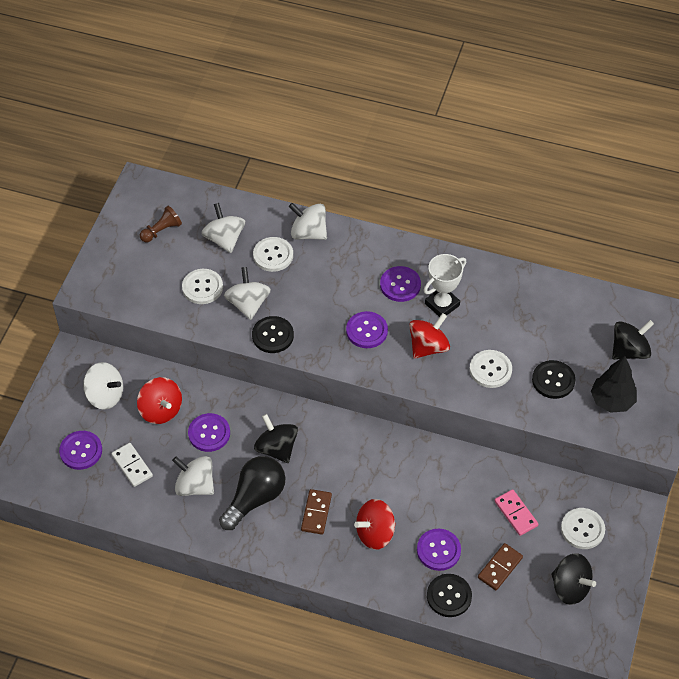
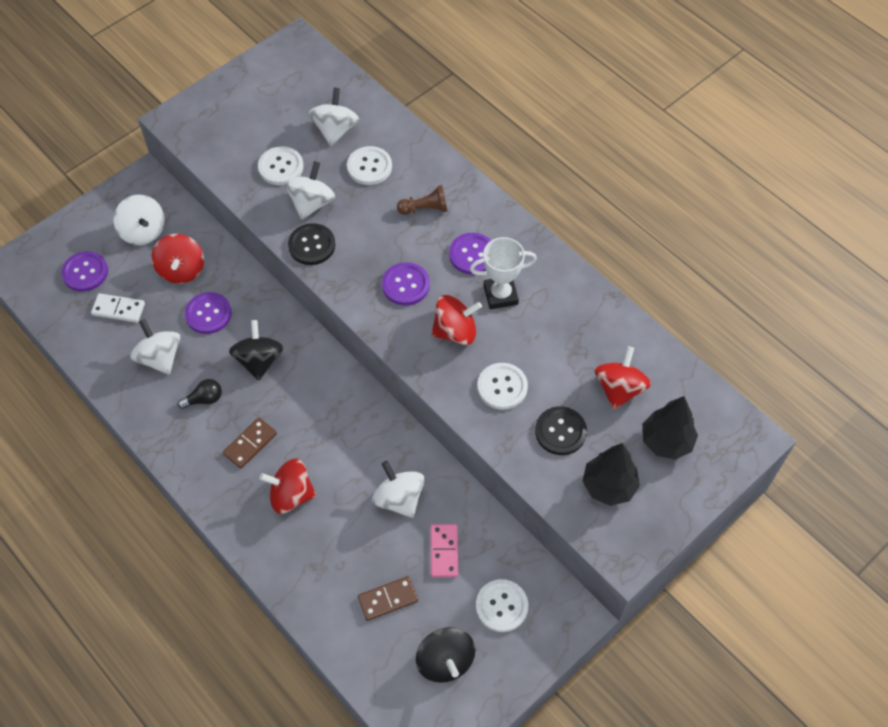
camera: 30 degrees right, 5 degrees up
white domino [111,443,153,487] -> white domino turned 75 degrees counterclockwise [91,293,145,323]
brown pawn [140,206,182,242] -> brown pawn moved to [397,185,448,215]
black light bulb [219,456,286,530] -> black light bulb [178,379,222,409], size x0.49
white spinning top [289,203,327,240] -> white spinning top moved to [372,461,425,518]
purple button [417,529,461,571] -> none
black button [427,574,472,617] -> none
black spinning top [612,320,654,360] -> black tree [642,396,698,460]
none -> red spinning top [594,346,651,410]

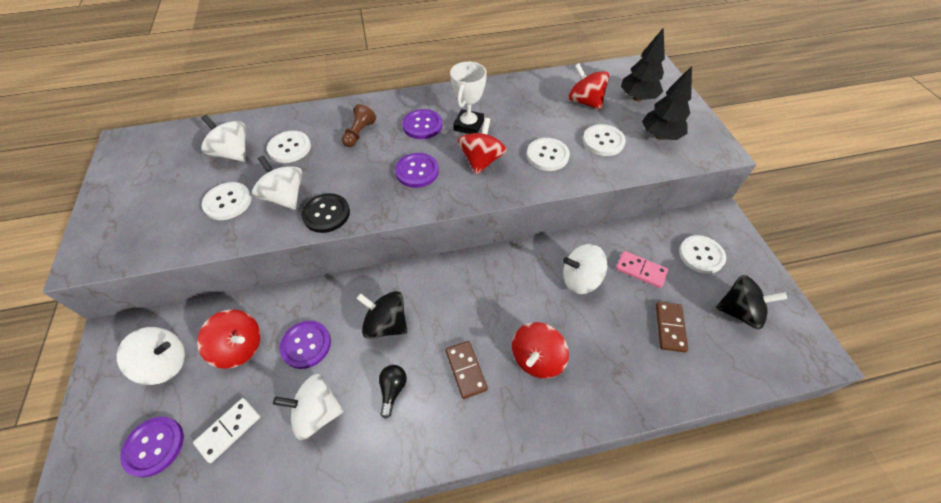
camera: 60 degrees left, 5 degrees down
black button [535,406,587,455] -> white button [583,124,626,156]

